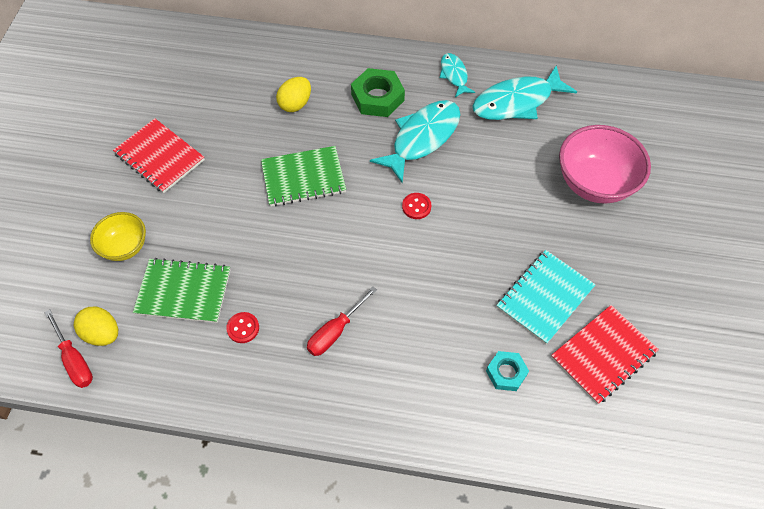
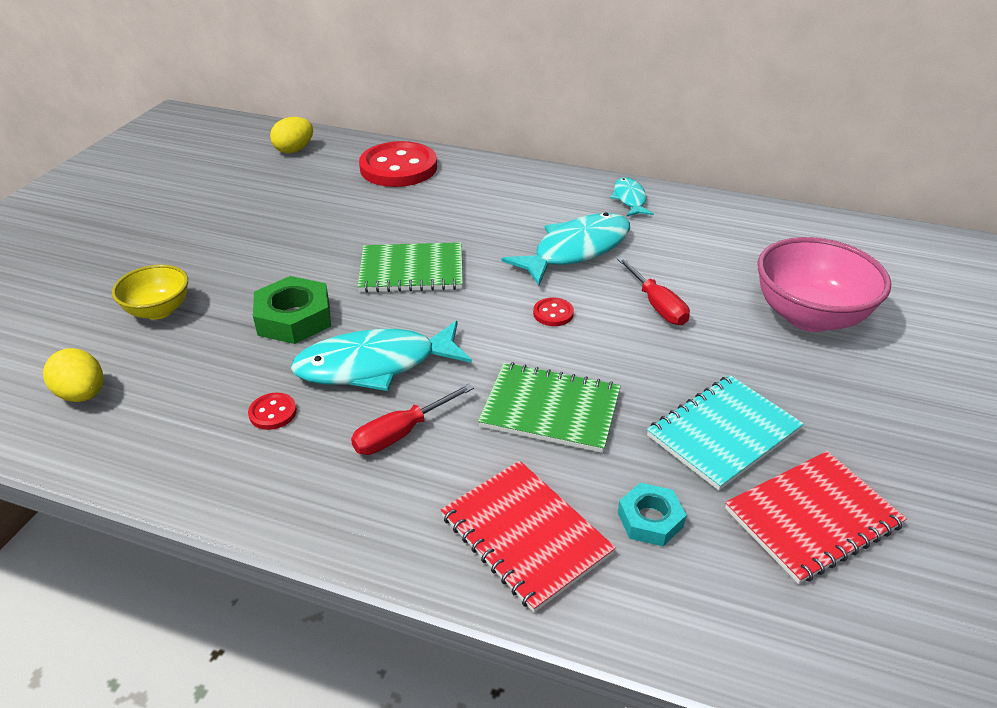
camera: 10 degrees right, 20 degrees down
red screwdriver [44,310,93,388] -> red screwdriver moved to [617,257,690,325]
red notebook [113,118,205,193] -> red notebook moved to [441,461,616,613]
green notebook [133,258,230,323] -> green notebook moved to [478,362,621,453]
yellow egg [276,77,311,112] -> yellow egg moved to [270,117,313,153]
green nut [351,68,405,117] -> green nut moved to [253,276,331,344]
turquoise fish [472,65,577,120] -> turquoise fish moved to [291,321,472,391]
none -> red button [359,141,437,187]

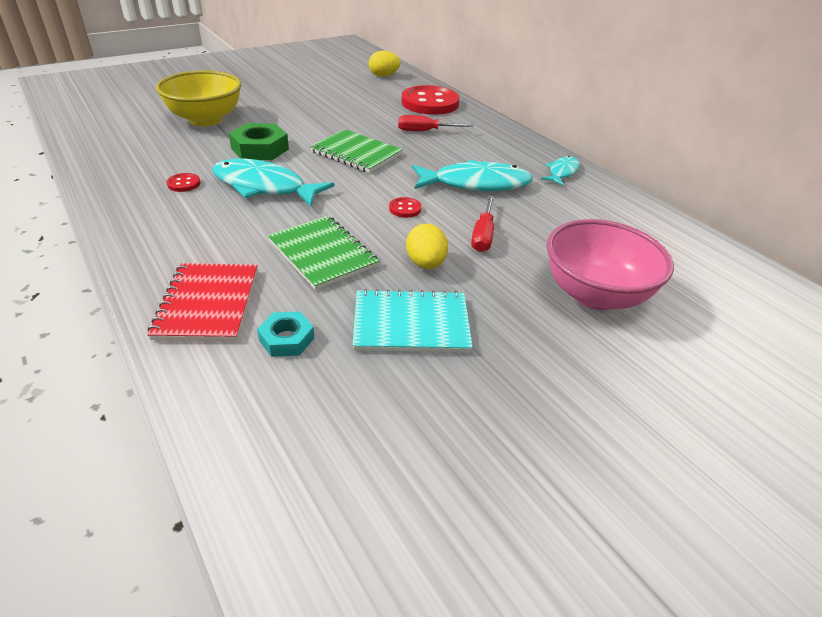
camera: 35 degrees right, 0 degrees up
yellow egg [43,348,103,402] -> yellow egg moved to [406,224,448,269]
yellow bowl [112,264,188,320] -> yellow bowl [156,70,241,126], size x1.71
red screwdriver [351,384,474,455] -> red screwdriver moved to [398,115,474,131]
red notebook [725,451,907,584] -> none

